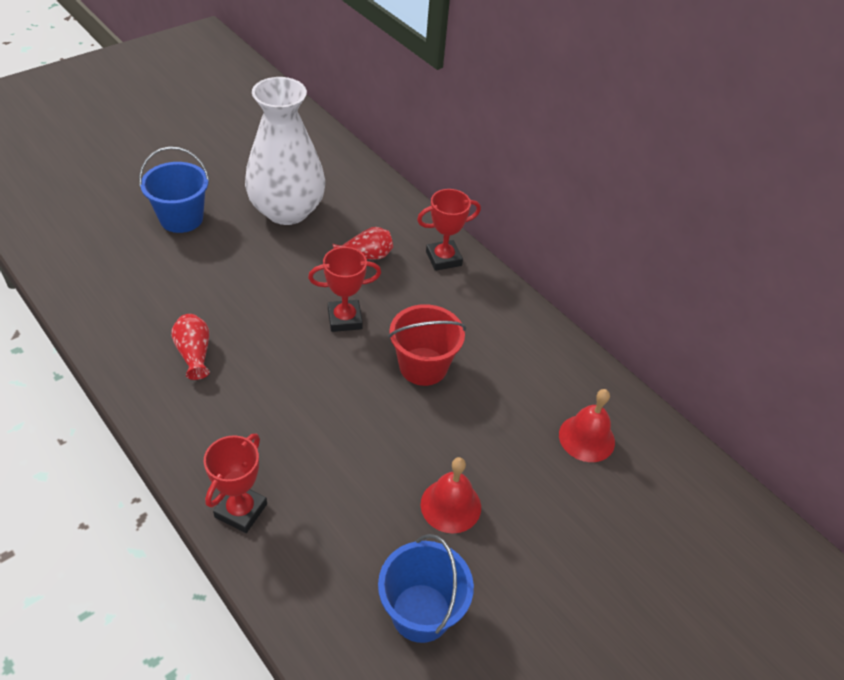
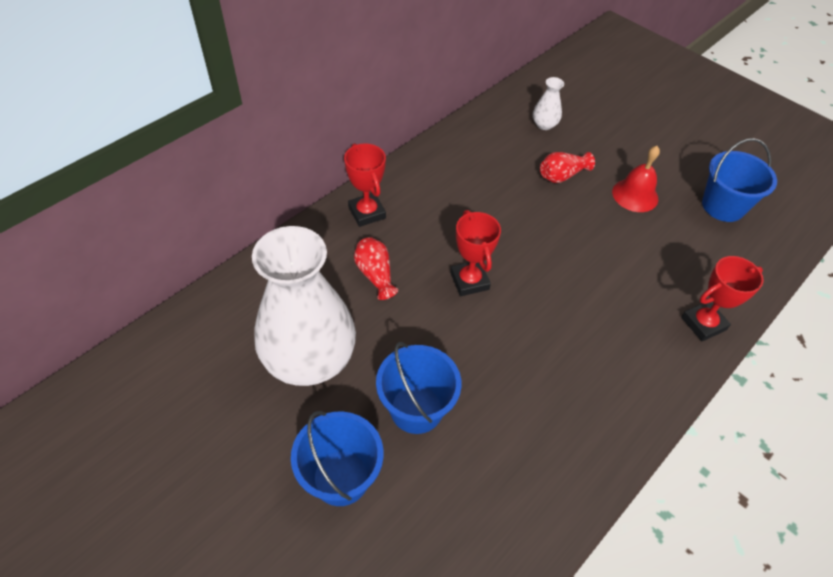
camera: 95 degrees left, 5 degrees up
red vase [171,314,210,380] -> red vase moved to [540,152,595,183]
red trophy [204,434,267,533] -> red trophy turned 45 degrees counterclockwise [681,256,763,341]
red bucket [388,304,466,386] -> none
red bell [559,389,615,462] -> white vase [533,77,564,130]
none -> blue bucket [376,342,462,434]

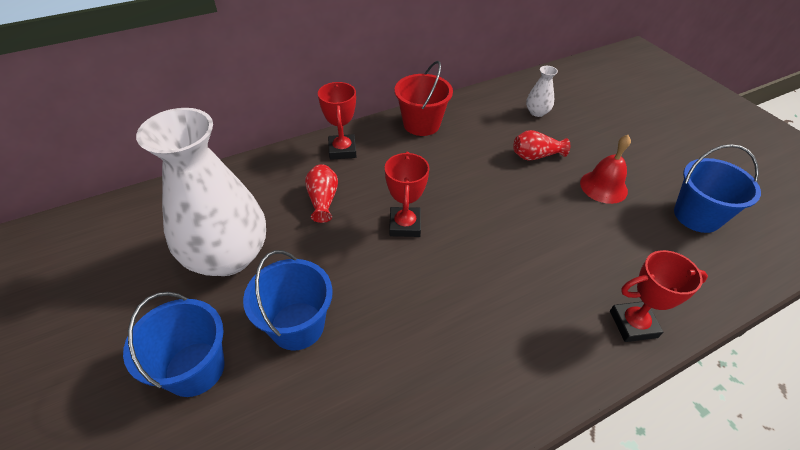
camera: 20 degrees right, 5 degrees down
none -> red bucket [395,61,453,136]

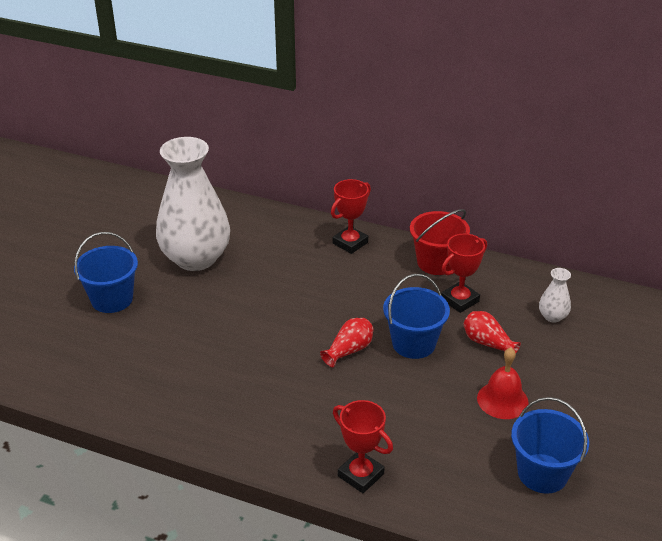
camera: 50 degrees right, 10 degrees down
blue bucket [243,250,333,351] -> blue bucket moved to [383,274,450,359]
red vase [305,164,338,223] -> red vase moved to [320,318,374,367]
red trophy [385,152,429,237] -> red trophy moved to [441,234,487,313]

